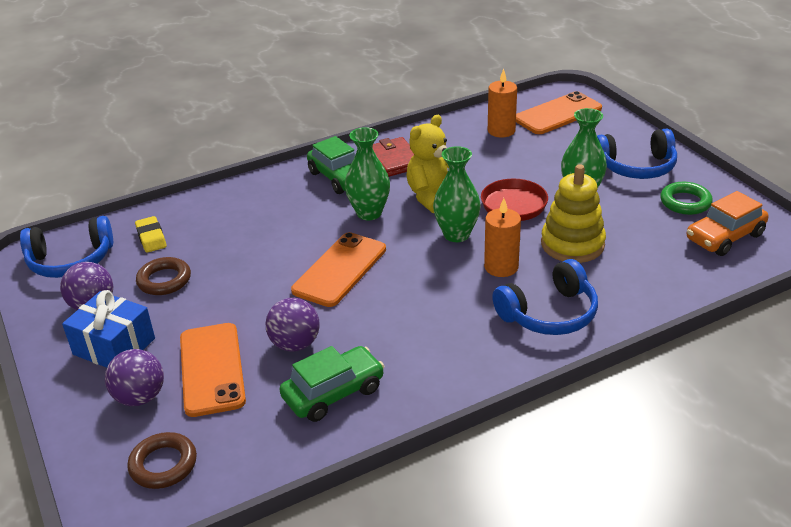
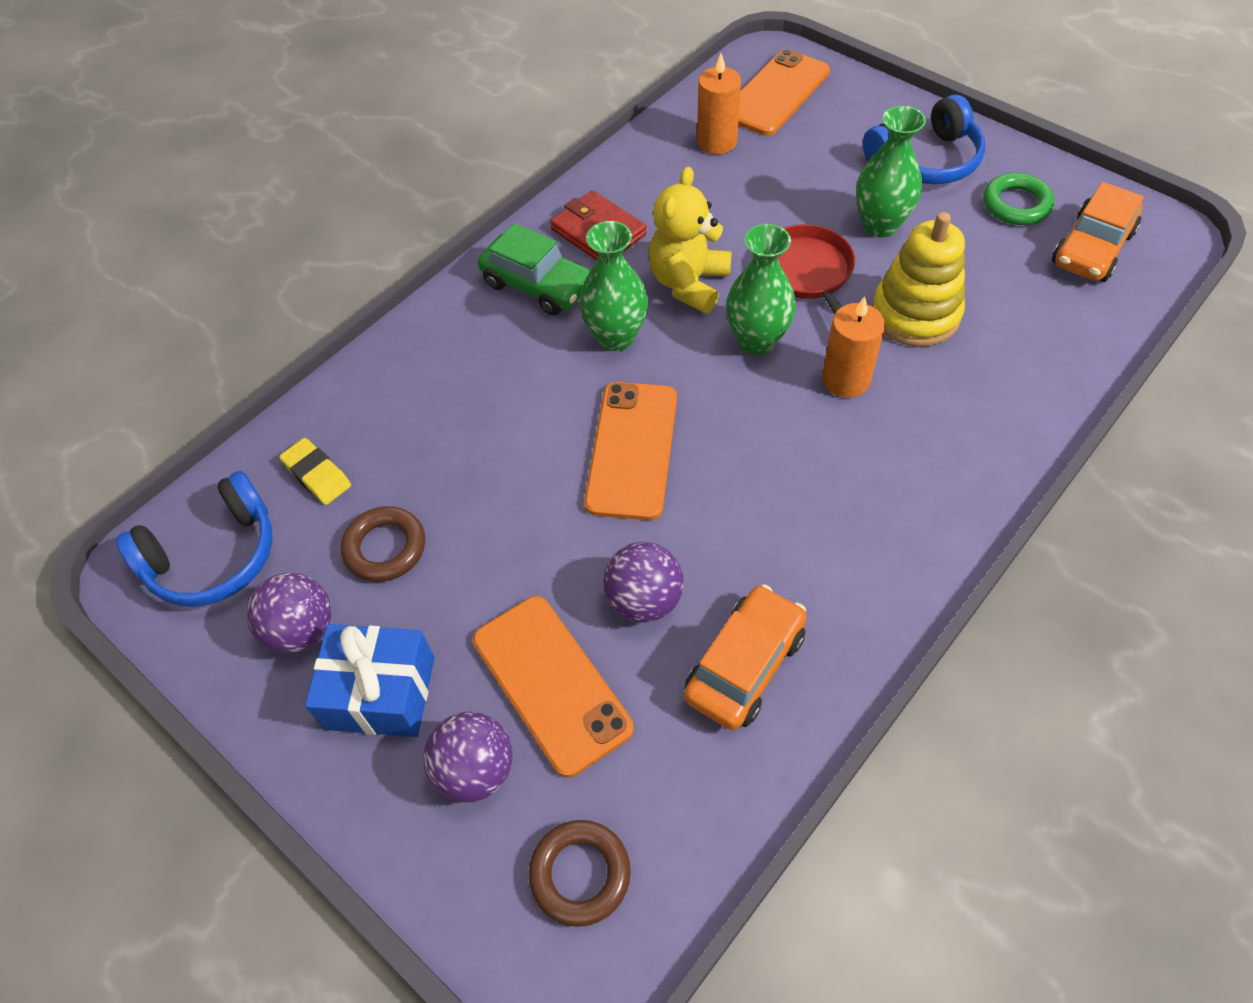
camera: 20 degrees left, 20 degrees up
green car [280,346,385,422] -> orange car [684,584,807,730]
blue headphones [492,259,598,335] -> none

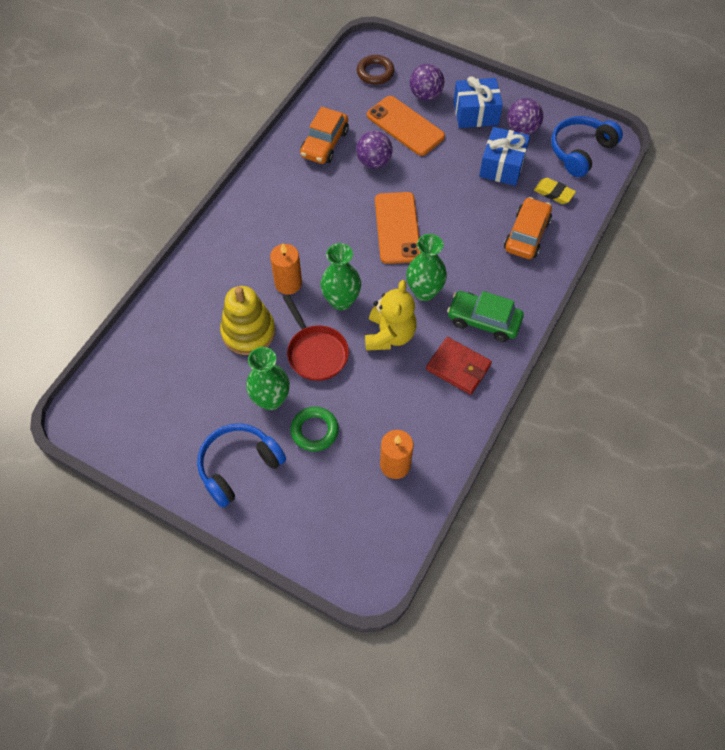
camera: 165 degrees right, 5 degrees up
brown ring [341,506,425,582] -> blue gift [479,127,530,186]
orange phone [738,49,830,136] -> none
green ring [983,173,1055,225] -> green ring moved to [290,407,339,452]
orange car [1052,182,1144,282] -> orange car moved to [504,197,552,259]

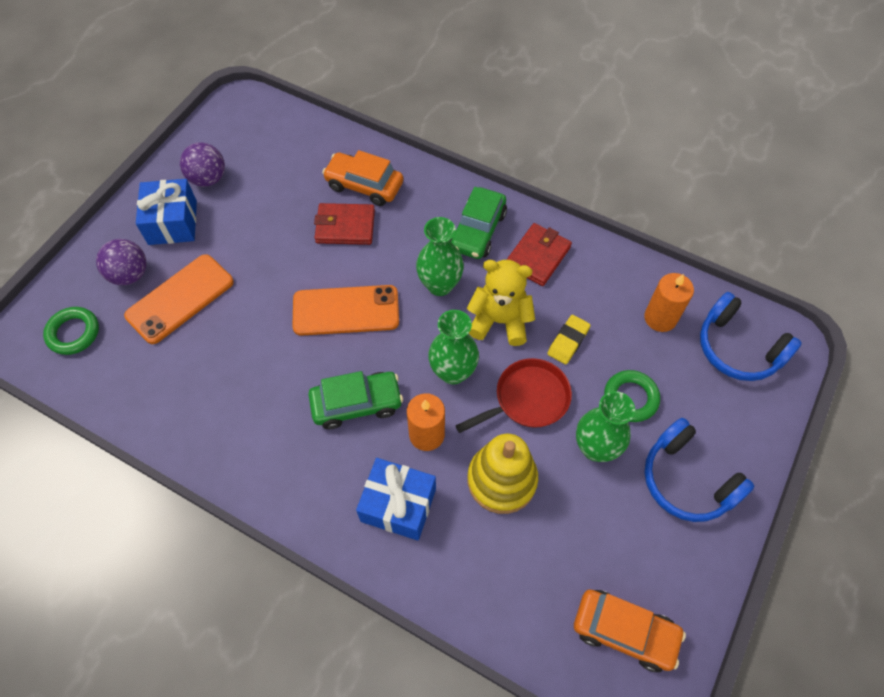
camera: 90 degrees left, 0 degrees up
orange car [300,107,349,164] -> orange car moved to [574,589,686,672]
purple ball [356,131,393,168] -> none
brown ring [357,55,394,85] -> green ring [43,307,99,355]
blue gift [479,127,530,186] -> blue gift moved to [356,458,436,541]
yellow eraser [534,178,576,204] -> yellow eraser moved to [547,315,591,364]
blue headphones [551,116,623,177] -> blue headphones moved to [700,292,802,381]
none -> green car [308,371,403,429]
none -> red wallet [314,203,375,245]

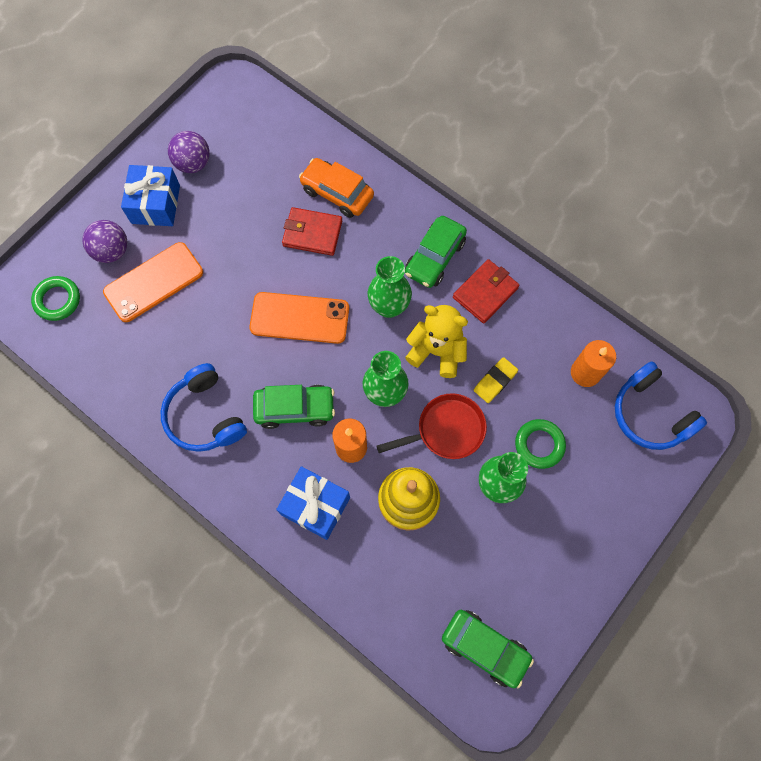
camera: 10 degrees right, 10 degrees up
orange car [574,589,686,672] -> green car [442,610,534,688]
blue headphones [644,418,755,522] -> blue headphones moved to [160,363,247,452]

